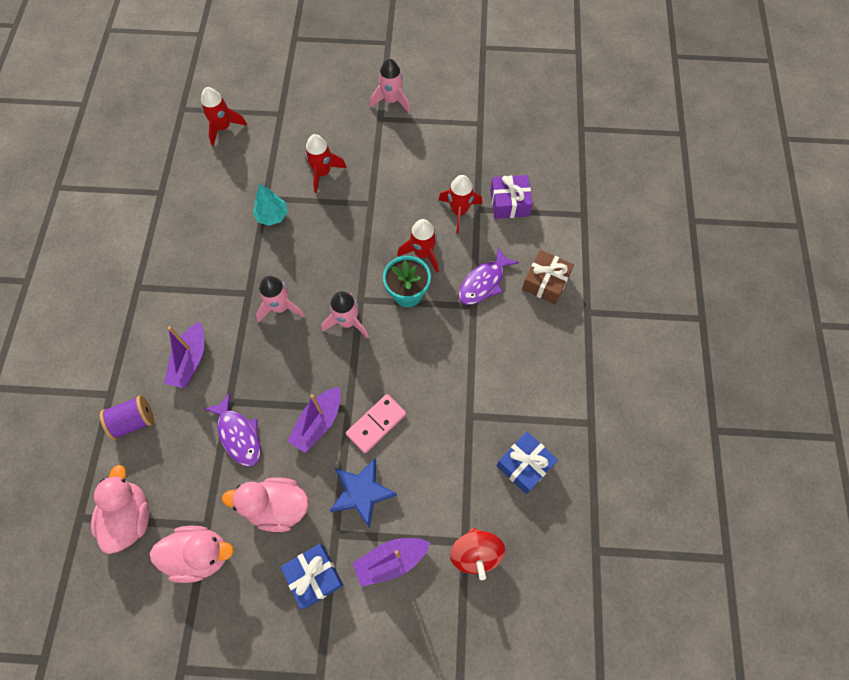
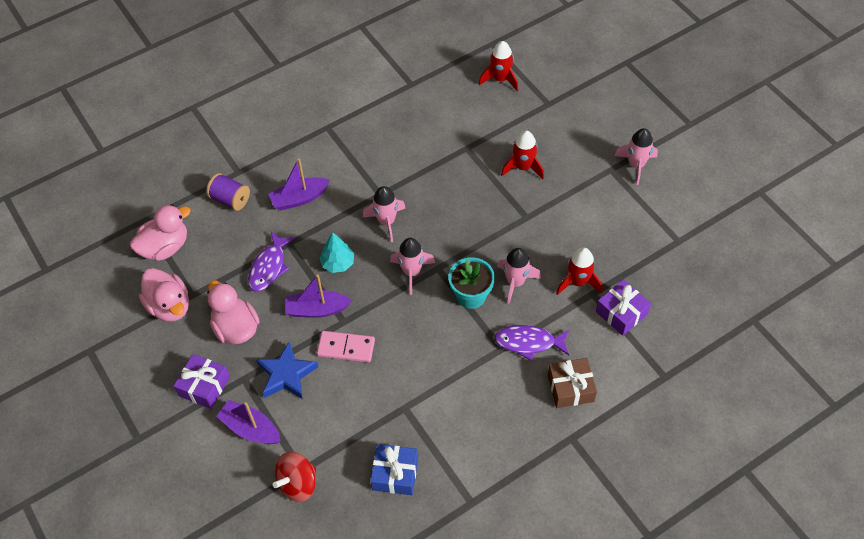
camera: 55 degrees right, 10 degrees down
turquoise tree [253,184,288,226] -> turquoise tree moved to [319,232,354,273]
blue gift [281,544,343,609] -> purple gift [174,354,230,409]
red rocket [397,219,439,273] -> pink rocket [497,248,541,304]

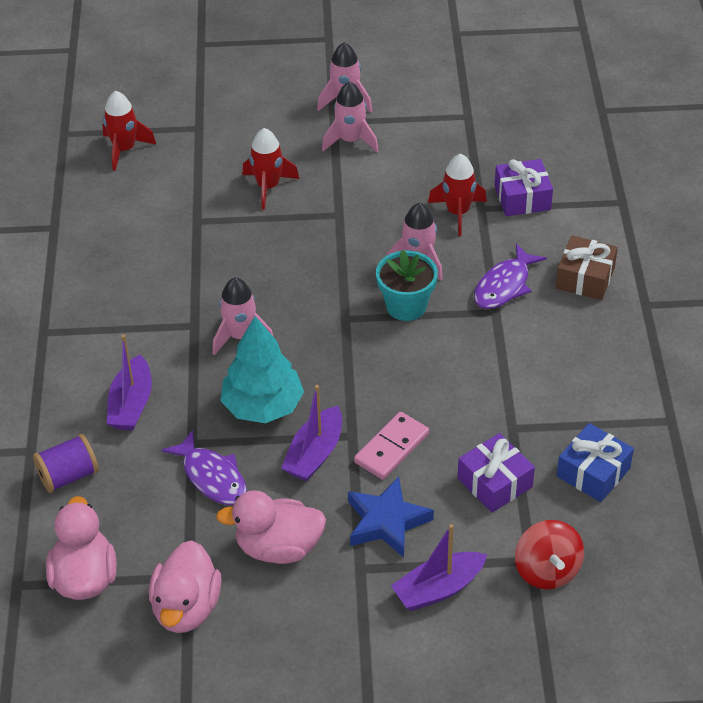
camera: 60 degrees left, 10 degrees down
pink duck [139,268,189,322] -> pink duck turned 105 degrees clockwise [149,540,222,633]
purple gift [174,354,230,409] -> purple gift moved to [458,433,535,513]
turquoise tree [319,232,354,273] -> turquoise tree [220,316,304,423], size x1.64
pink rocket [390,238,435,295] -> pink rocket moved to [322,81,379,152]

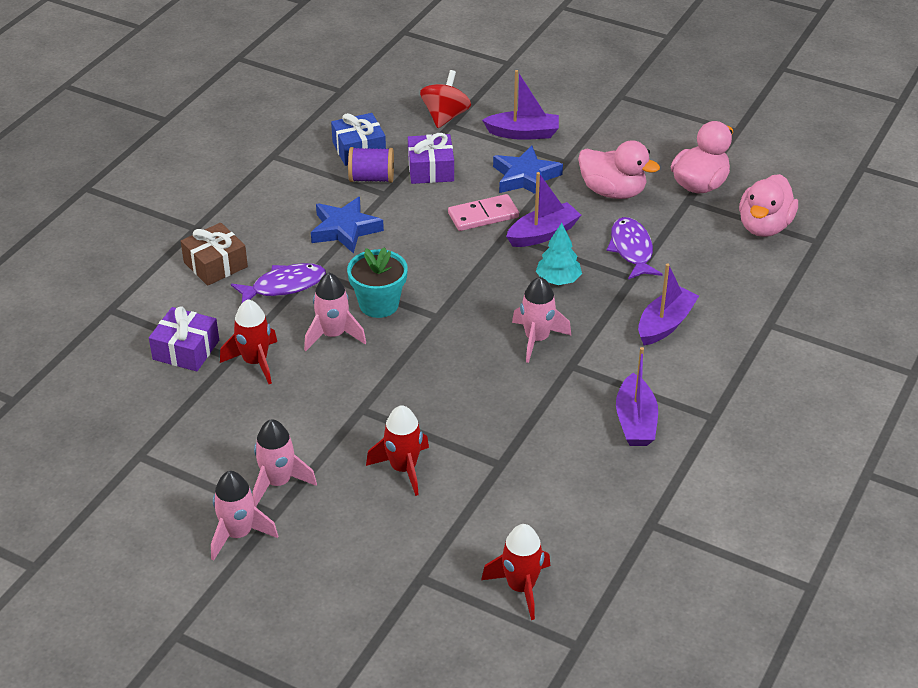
camera: 150 degrees left, 5 degrees down
purple spool [33,434,99,493] -> purple spool moved to [348,147,394,183]
turquoise tree [220,316,304,423] -> turquoise tree [536,223,582,285], size x0.61
none -> blue star [311,197,384,254]
none -> purple boat [616,347,658,446]

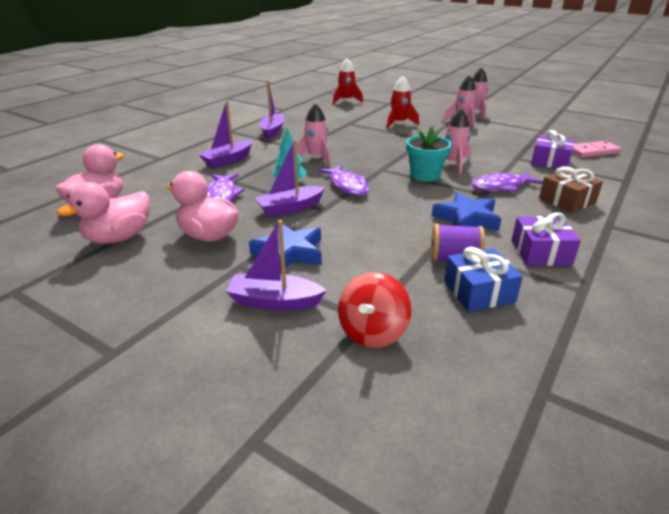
camera: 175 degrees left, 10 degrees down
red rocket [220,299,277,384] -> none
purple gift [408,133,454,184] -> purple gift moved to [512,212,581,266]
pink domino [448,194,519,231] -> pink domino moved to [572,141,621,158]
none -> purple fish [318,165,369,196]

